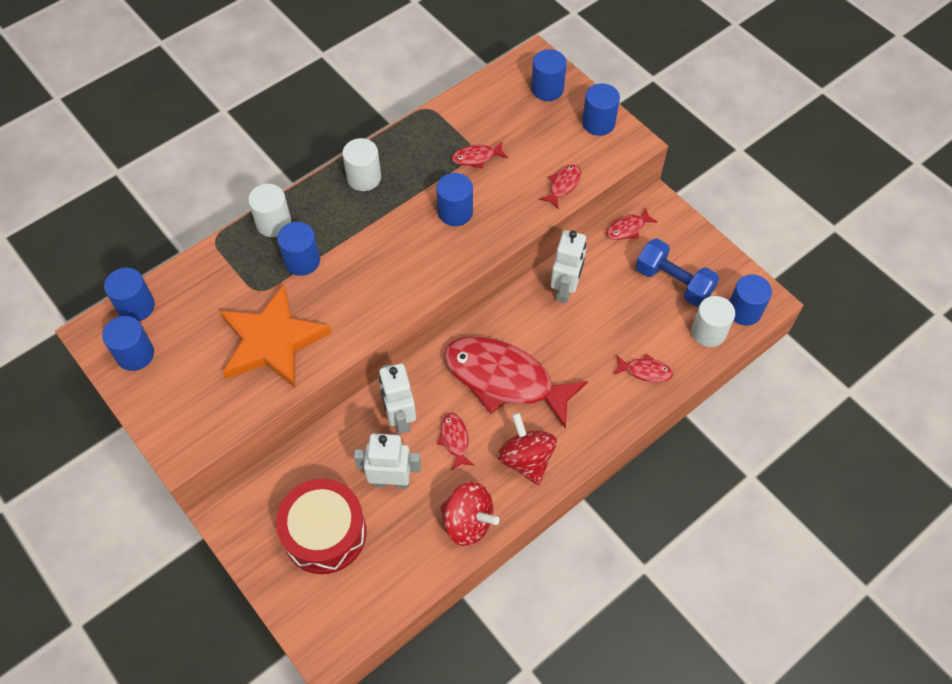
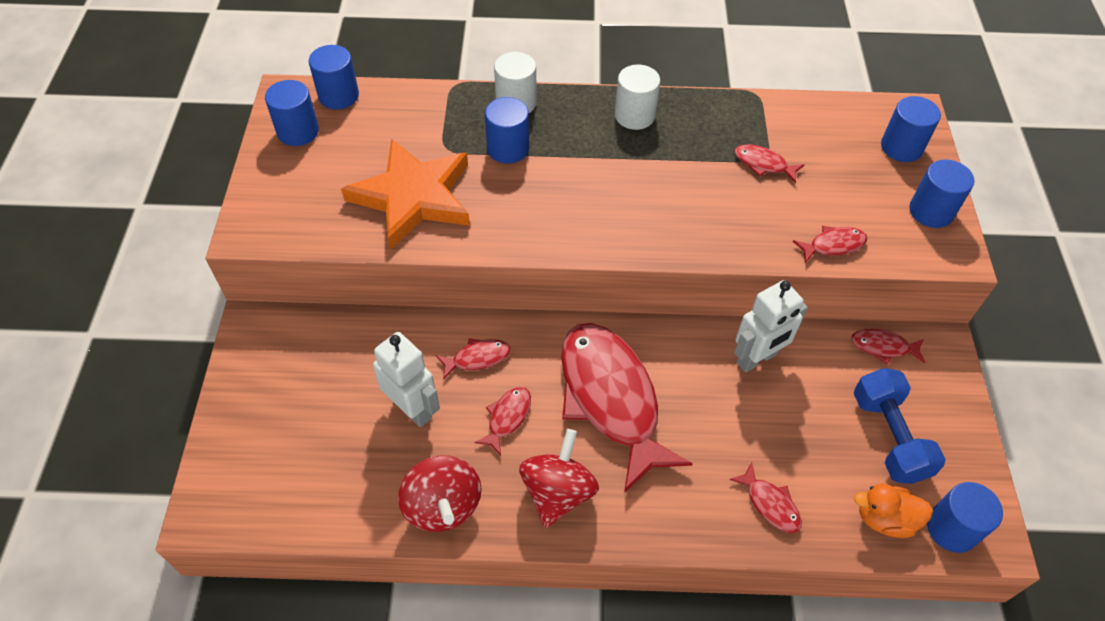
camera: 40 degrees right, 5 degrees down
red drum [276,479,366,574] -> none
white robot [379,364,416,434] -> red fish [436,338,511,380]
blue cylinder [437,173,473,226] -> none
white cylinder [691,296,735,347] -> orange duck [854,484,933,538]

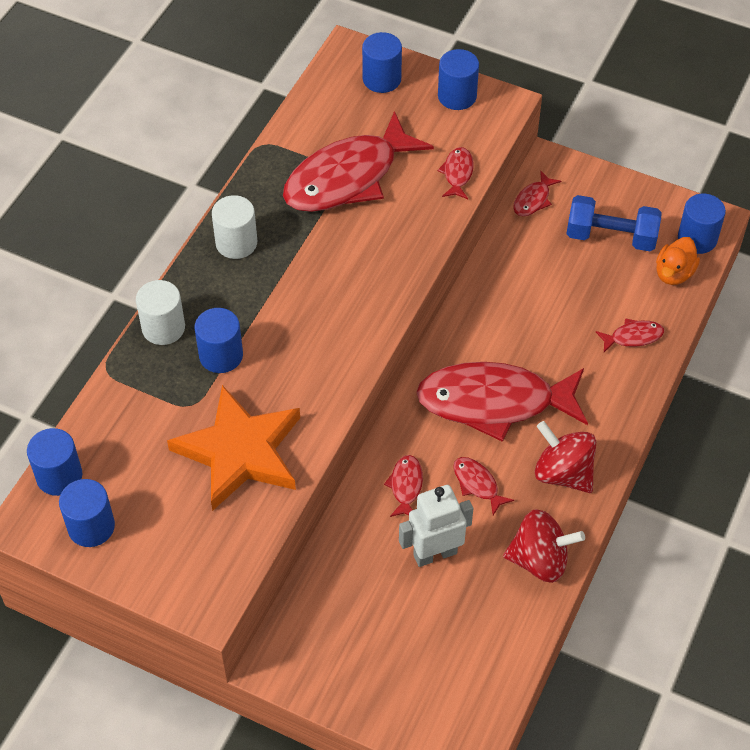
camera: 65 degrees left, 0 degrees up
red fish [734,145,805,183] -> red fish [283,111,434,212], size x2.44
white robot [734,280,808,373] -> none

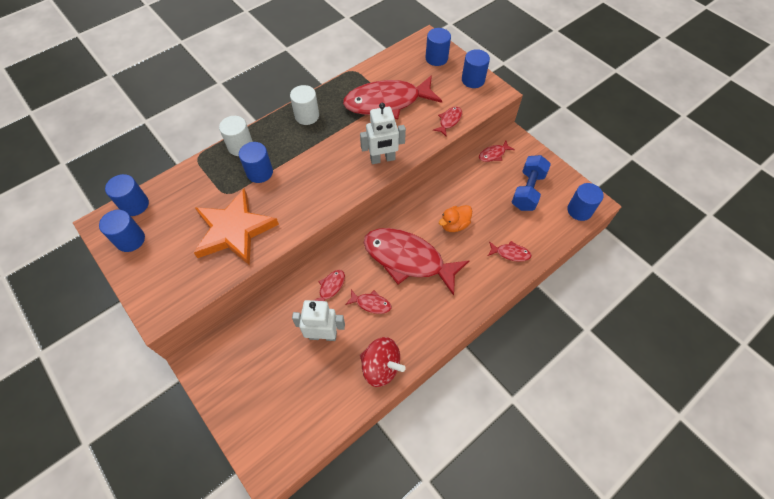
camera: 25 degrees right, 5 degrees up
red fish [453,457,514,515] -> red fish turned 120 degrees clockwise [345,290,391,314]
red spinning top [535,421,596,493] -> none
blue dumbbell [566,195,662,251] -> blue dumbbell turned 75 degrees clockwise [512,155,551,211]
orange duck [656,237,700,285] -> orange duck moved to [439,205,472,232]
none -> white robot [360,103,406,164]

